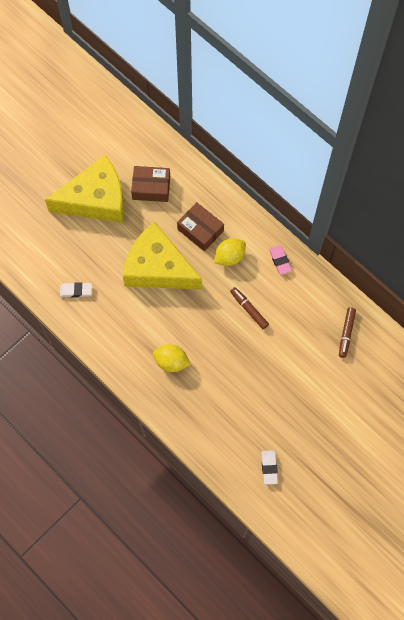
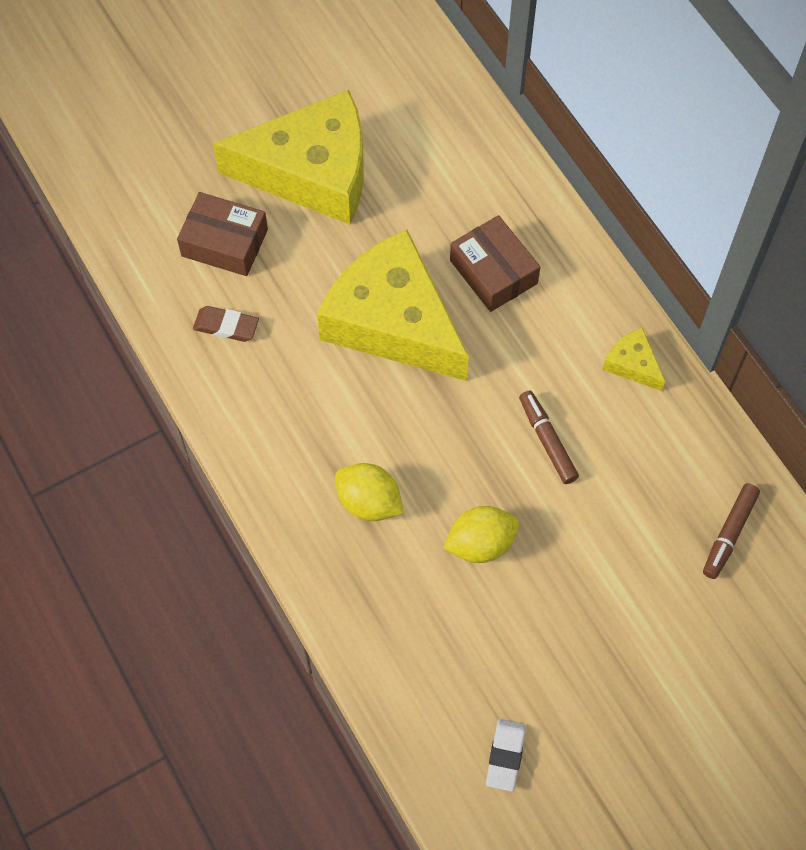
camera: 15 degrees right, 5 degrees down
white eraser [60,282,92,298] -> brown eraser [193,306,259,342]
brown box [131,166,170,202] -> brown box moved to [177,192,268,276]
yellow lemon [214,238,246,266] -> yellow lemon moved to [443,506,519,563]
pink eraser [269,245,292,275] -> yellow cheese [603,328,666,391]

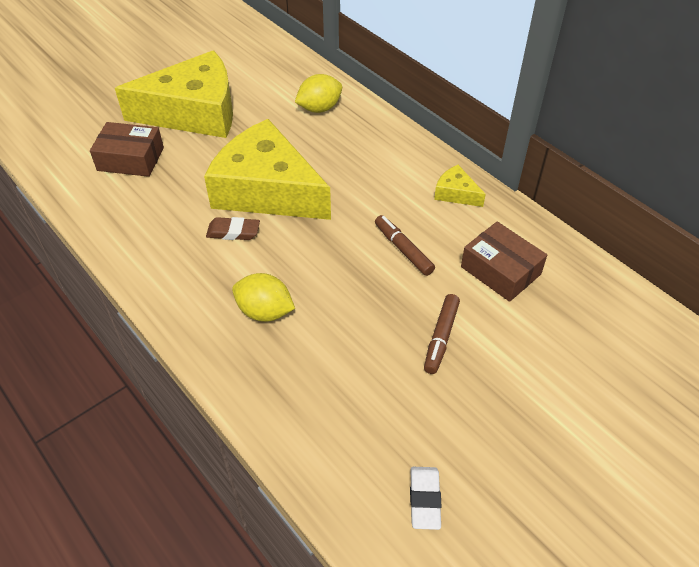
camera: 10 degrees left, 15 degrees down
brown eraser [193,306,259,342] -> brown eraser moved to [206,217,260,240]
yellow lemon [443,506,519,563] -> yellow lemon moved to [295,74,342,113]
brown box [450,215,540,312] -> brown box moved to [461,222,547,302]
brown marker [703,483,760,579] -> brown marker moved to [424,294,460,374]

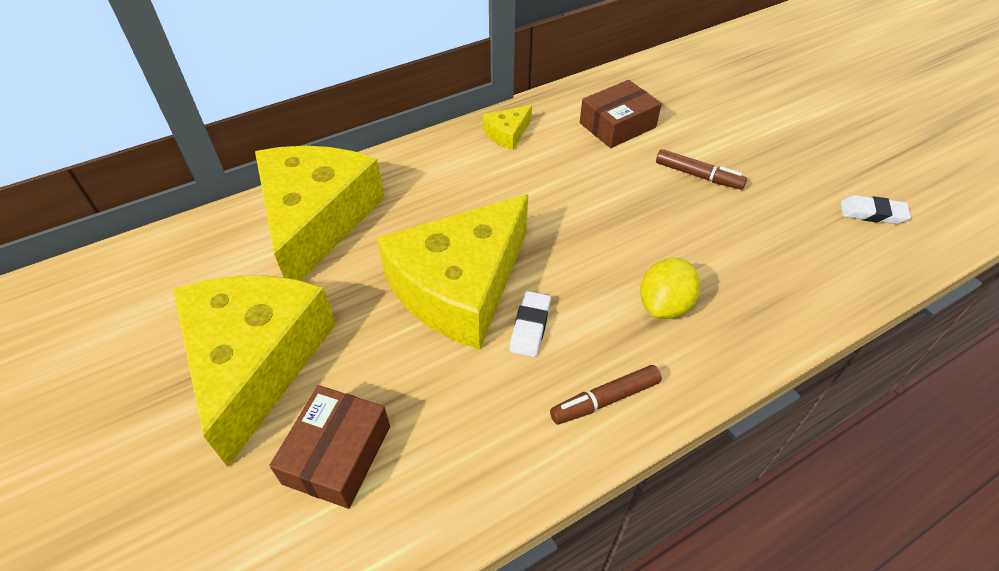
camera: 80 degrees left, 0 degrees up
brown eraser [206,217,260,240] -> white eraser [509,291,551,357]
yellow lemon [295,74,342,113] -> yellow cheese [255,146,385,281]
brown marker [375,215,435,276] -> brown marker moved to [550,365,662,424]

